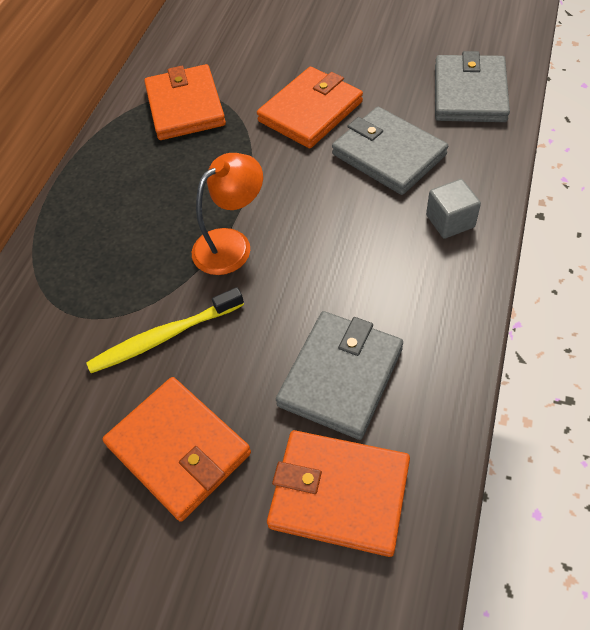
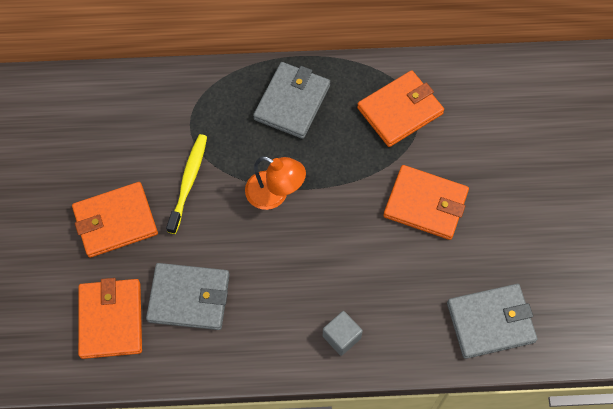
camera: 65 degrees right, 10 degrees up
yellow toothbrush [86,287,244,373] -> yellow toothbrush turned 60 degrees clockwise [166,134,207,234]
orange wallet [102,377,251,522] -> orange wallet turned 45 degrees clockwise [72,182,158,258]
grey wallet [332,107,448,195] -> grey wallet moved to [253,62,330,139]

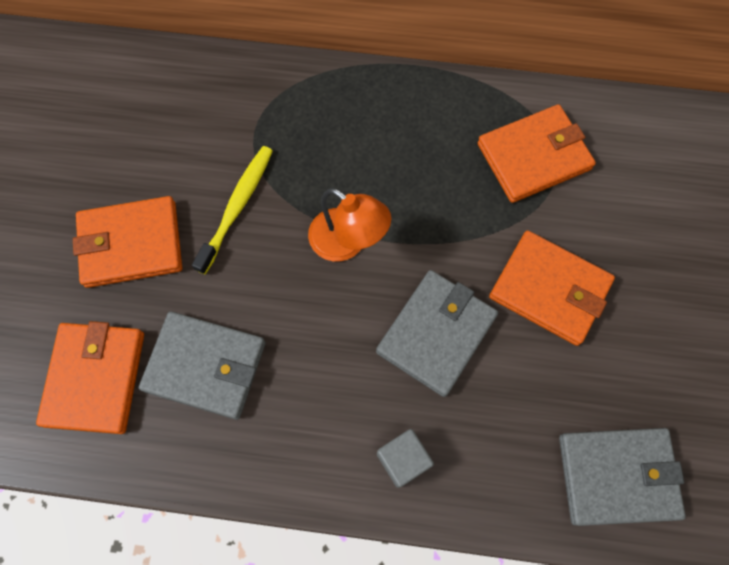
camera: 10 degrees right, 5 degrees up
grey wallet [253,62,330,139] -> grey wallet moved to [376,270,498,397]

